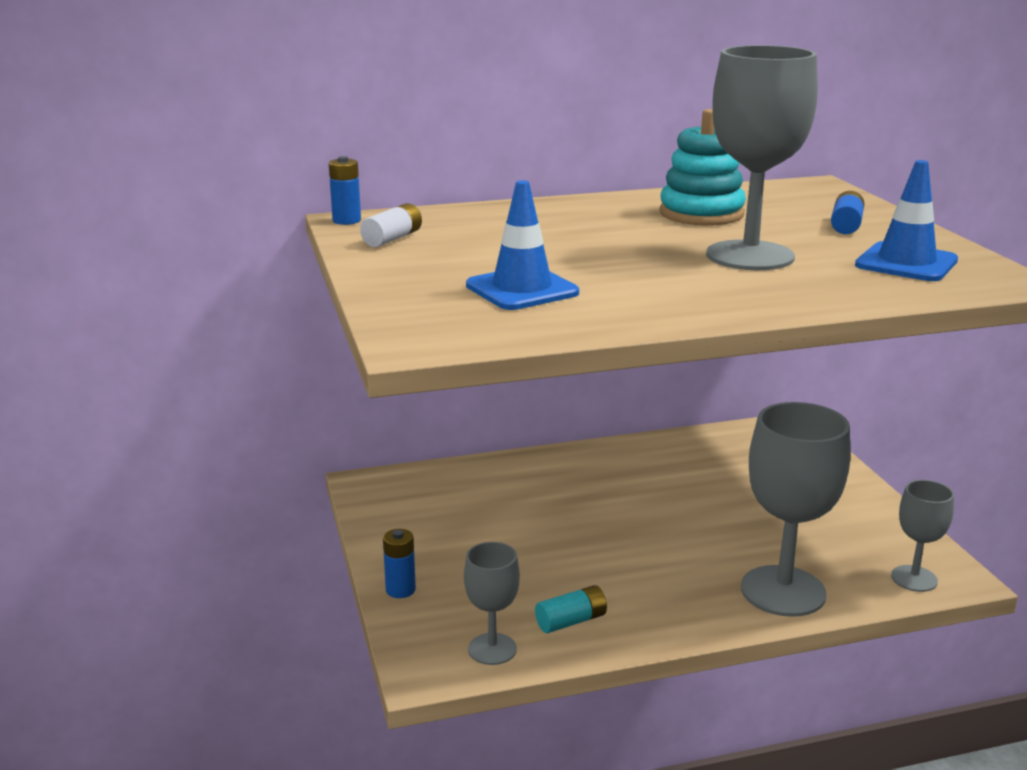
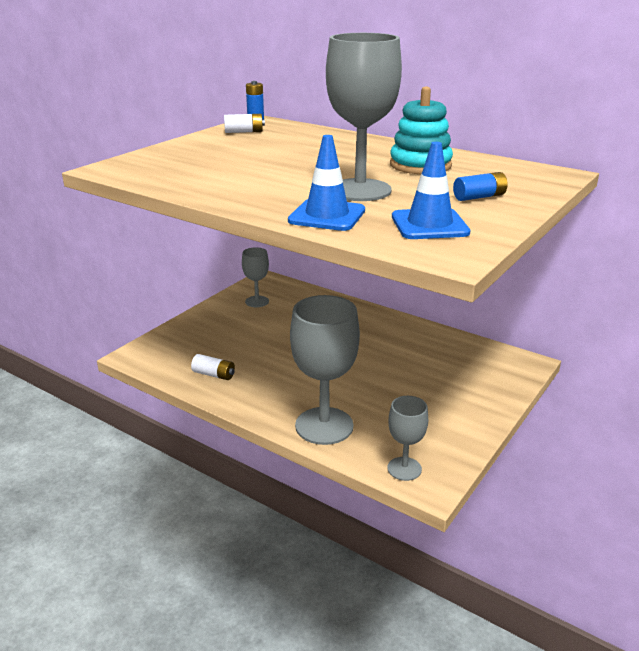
camera: 50 degrees right, 5 degrees up
blue battery [383,529,416,598] -> none
grey goblet [464,542,520,665] -> grey goblet moved to [242,247,269,307]
blue traffic cone [466,180,579,310] -> blue traffic cone moved to [288,135,365,231]
turquoise battery [535,585,607,633] -> white battery [191,354,235,380]

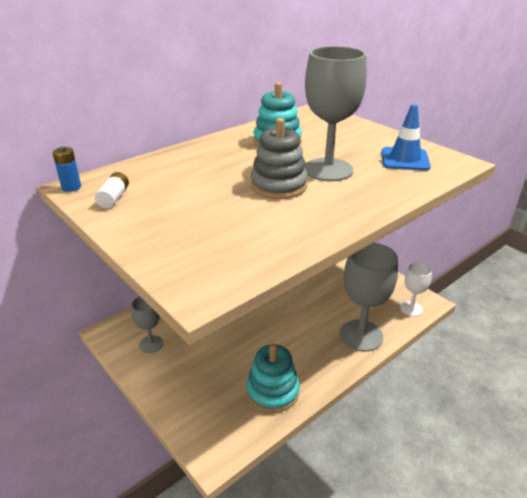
camera: 75 degrees left, 5 degrees up
white battery [191,354,235,380] -> turquoise stacking toy [246,344,300,413]
blue traffic cone [288,135,365,231] -> none
grey goblet [388,396,428,481] -> white goblet [400,262,432,316]
blue battery [453,172,508,201] -> none
none -> grey stacking toy [251,118,308,199]

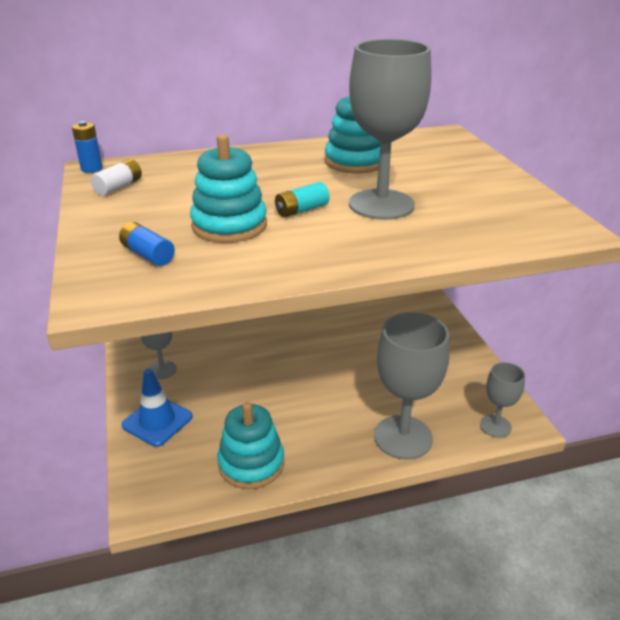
camera: 25 degrees right, 0 degrees up
grey stacking toy [251,118,308,199] -> turquoise battery [275,182,330,217]
blue traffic cone [381,104,431,171] -> blue traffic cone moved to [121,369,193,447]
white goblet [400,262,432,316] -> grey goblet [480,362,525,438]
none -> blue battery [119,222,175,266]
none -> turquoise stacking toy [190,134,267,243]

